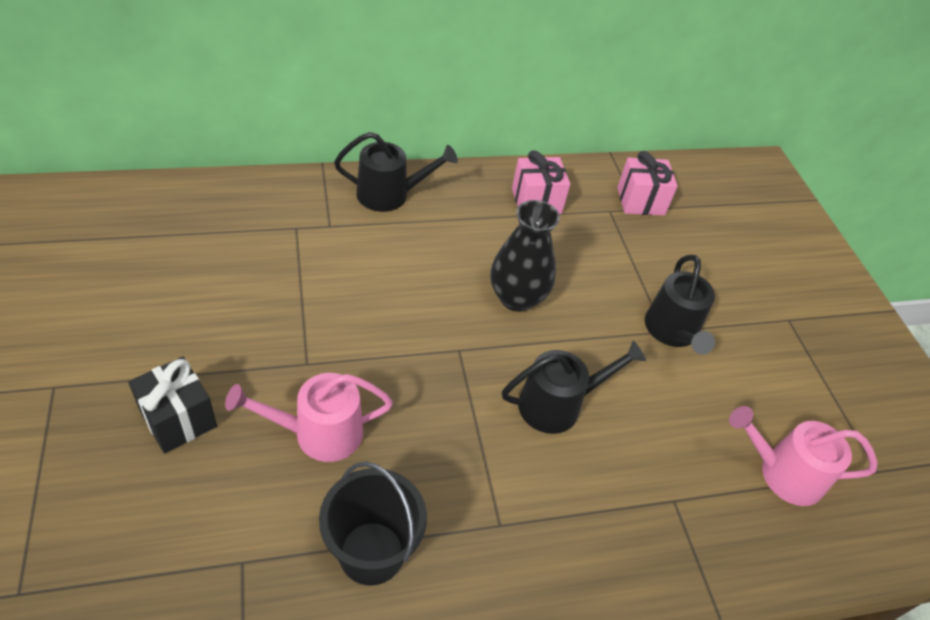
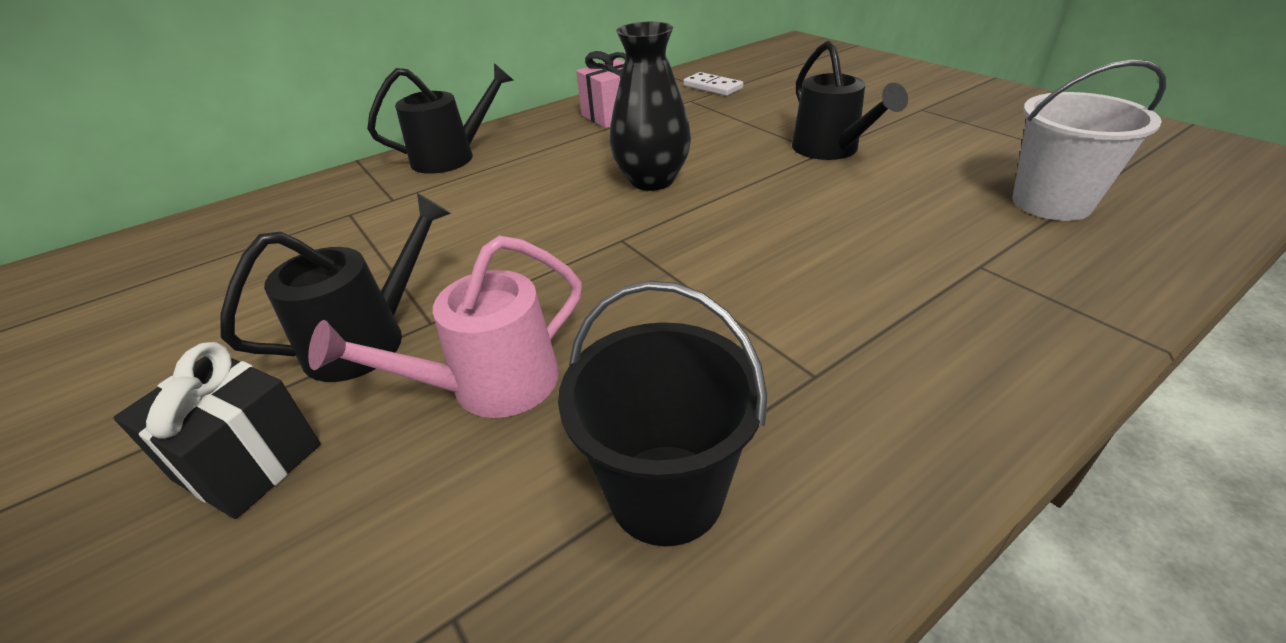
camera: 15 degrees left, 10 degrees down
black watering can [502,340,646,434] -> black watering can moved to [220,193,451,382]
pink gift [617,151,678,216] -> white domino [683,72,743,96]
pink watering can [729,406,877,506] -> white bucket [1012,59,1166,221]

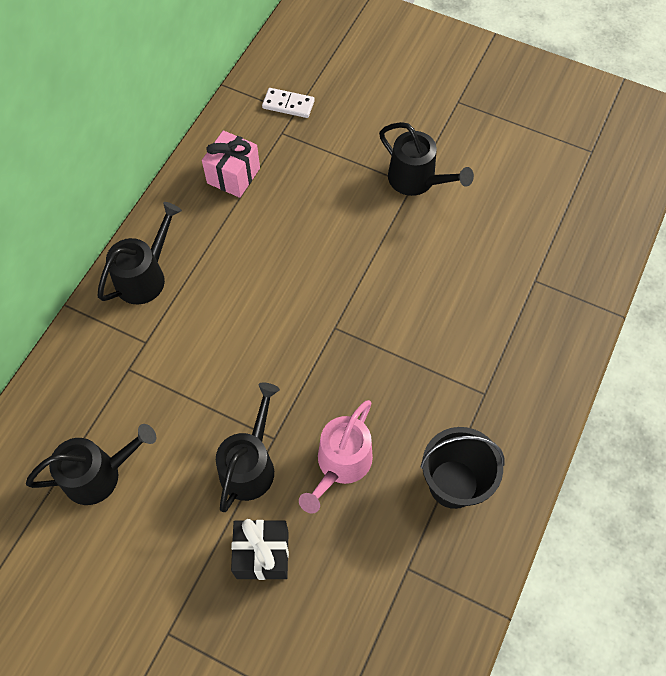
camera: 30 degrees left, 25 degrees up
black vase [610,22,691,191] -> none
white bucket [1012,59,1166,221] -> none
none -> black watering can [26,424,156,505]

